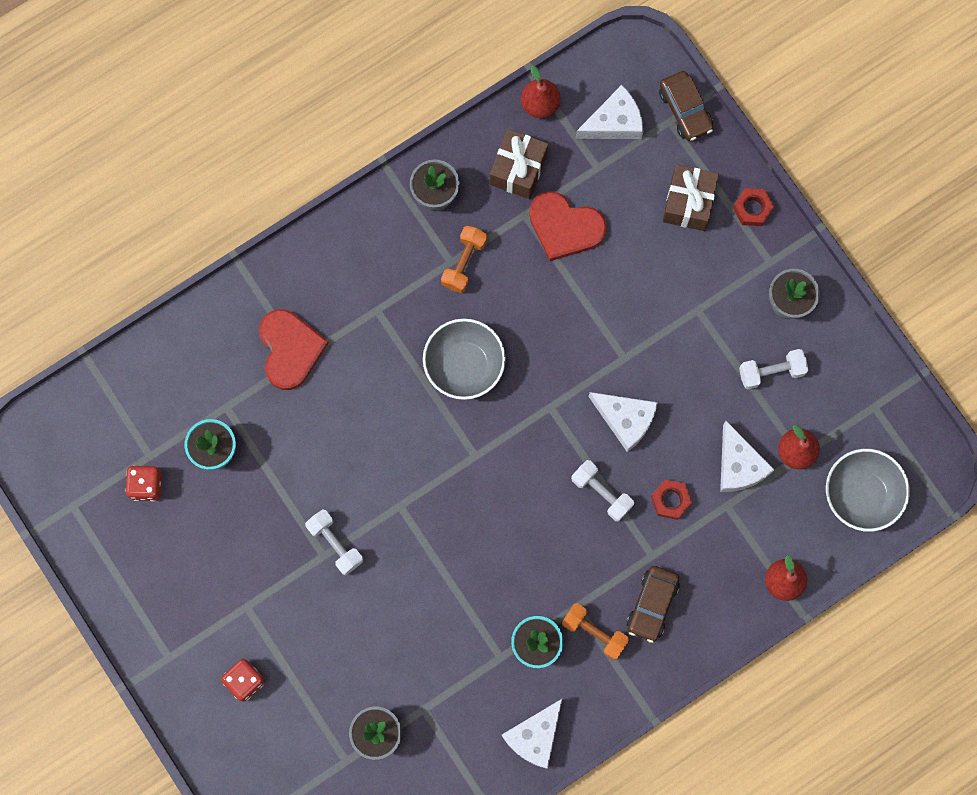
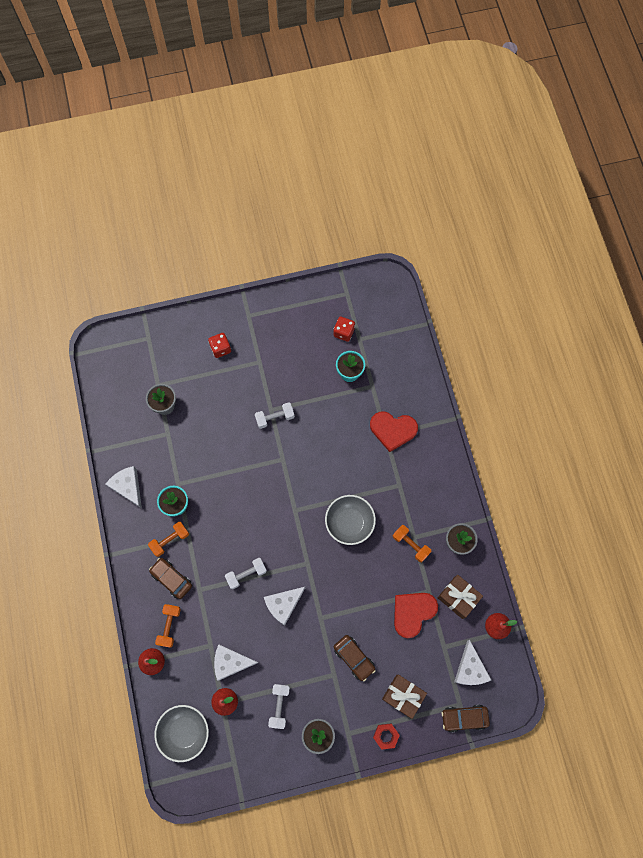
camera: 110 degrees right, 5 degrees down
red nut [651,479,692,520] -> none
none -> orange dumbbell [155,604,181,648]
none -> brown car [334,635,376,681]

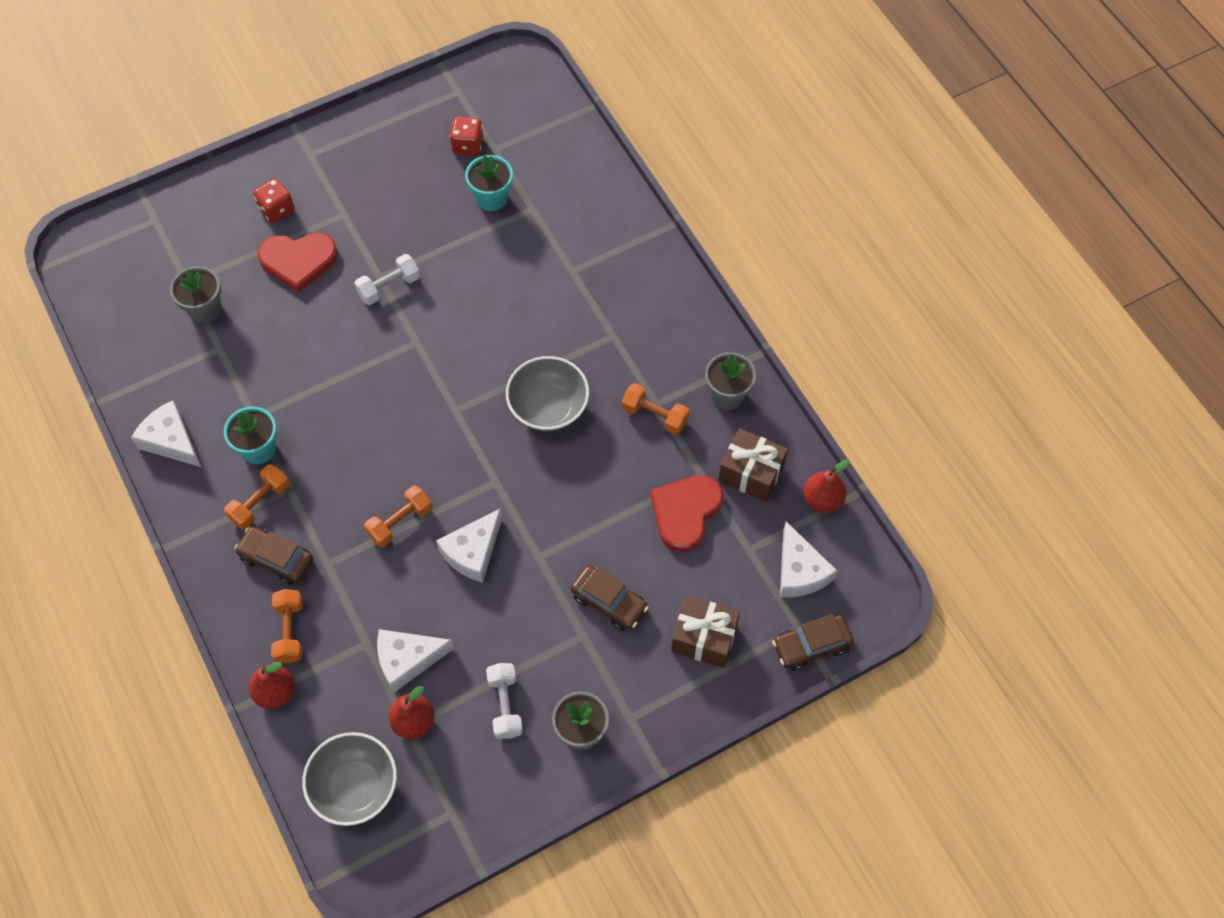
camera: 15 degrees left, 10 degrees down
white dumbbell [225,558,267,589] -> orange dumbbell [364,486,432,547]
red heart [370,411,418,452] -> red heart moved to [258,232,338,293]
red nut [373,723,400,750] -> none

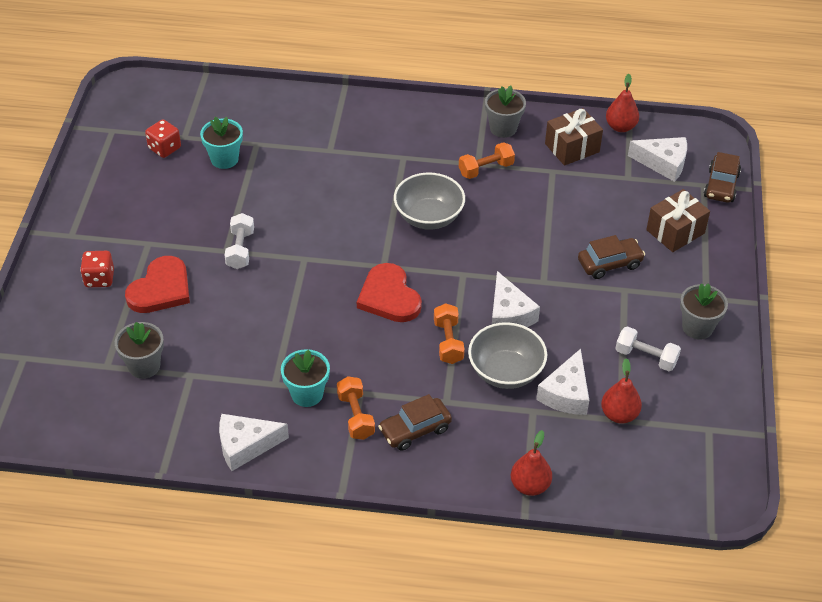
camera: 55 degrees left, 15 degrees down
orange dumbbell [271,589,303,663] -> none
grey bowl [302,732,397,826] -> grey bowl moved to [468,322,547,389]
red heart [650,475,724,552] -> red heart moved to [357,263,422,322]

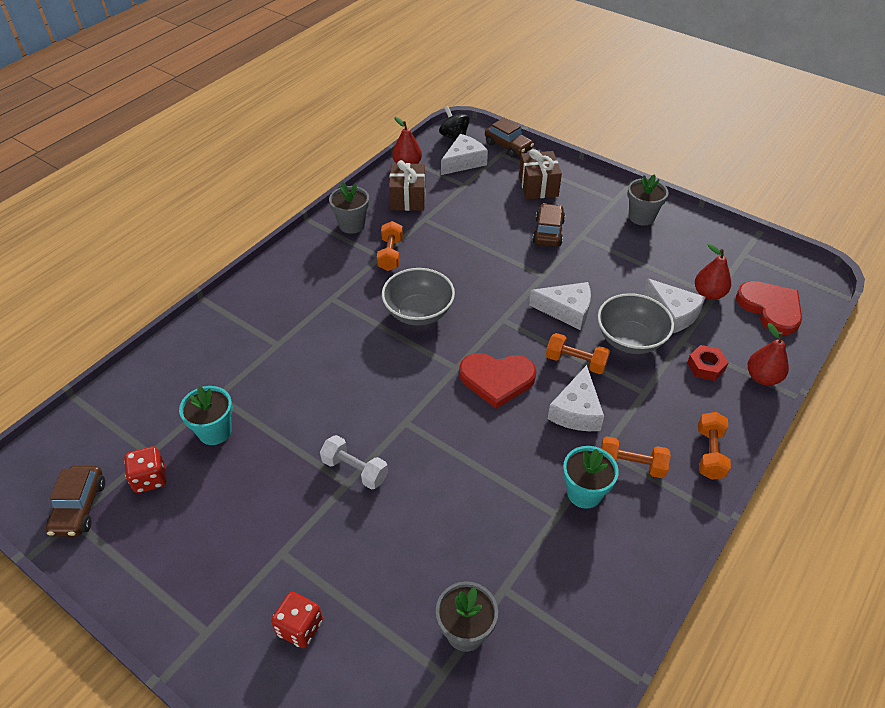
camera: 60 degrees left, 0 degrees up
red heart [125,256,190,313] -> red heart moved to [736,281,802,335]
white cheese [219,414,289,471] -> white cheese moved to [548,365,604,431]
brown car [378,394,452,451] -> brown car moved to [46,466,105,537]
white dumbbell [615,326,681,371] -> none
none -> black spinning top [439,106,470,140]
none -> red nut [687,345,729,381]
none -> orange dumbbell [698,412,731,480]

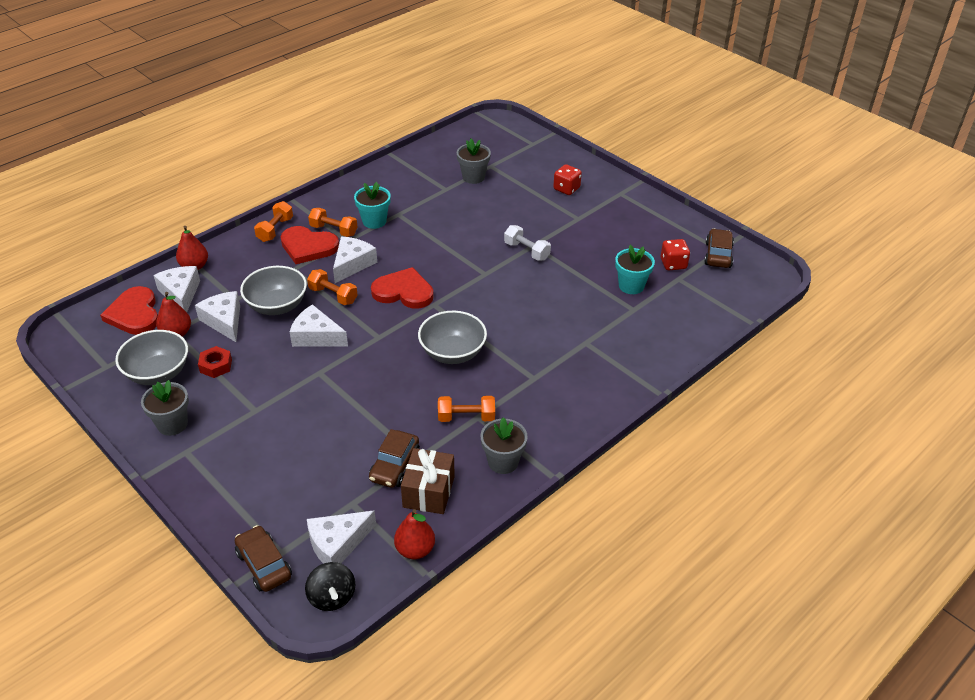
camera: 170 degrees left, 5 degrees down
orange dumbbell [377,221,403,271] -> orange dumbbell turned 75 degrees clockwise [438,396,495,422]
brown gift [519,149,562,199] -> none
brown car [532,203,565,247] -> brown car moved to [369,429,420,488]
red nut [687,345,729,381] -> red nut moved to [198,346,232,378]
none -> grey bowl [115,330,188,385]
none -> white cheese [153,266,200,312]
none -> red heart [280,226,339,264]

